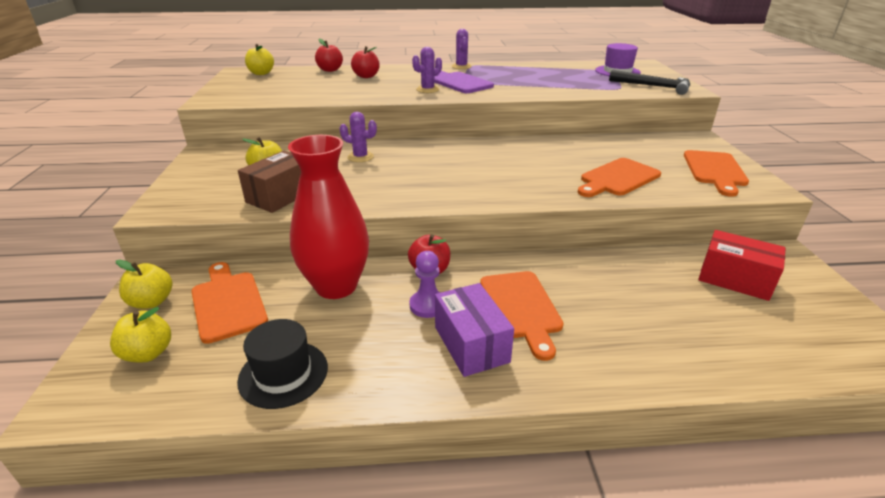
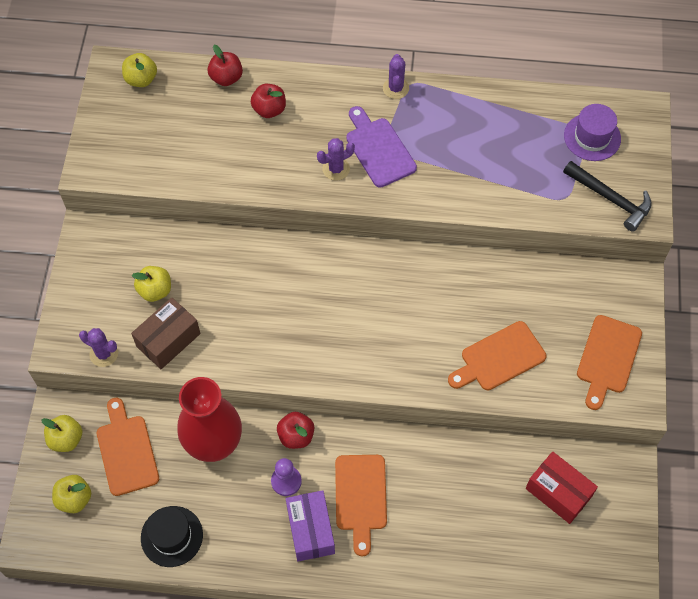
camera: 10 degrees right, 30 degrees up
purple cactus [340,112,377,162] -> purple cactus moved to [79,328,118,367]

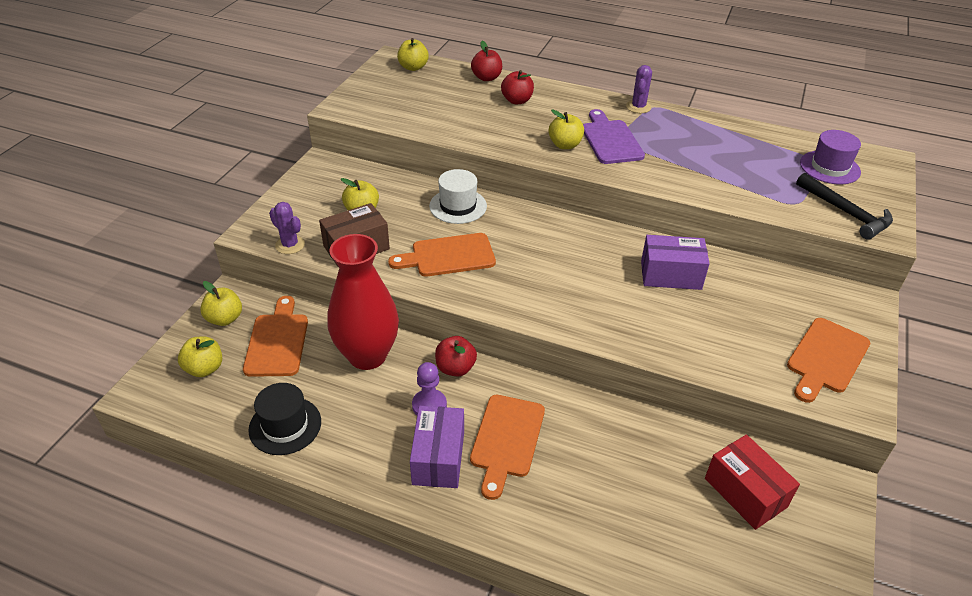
camera: 15 degrees right, 20 degrees down
purple cactus [317,138,355,181] -> yellow apple [548,110,584,149]
orange cutting board [448,321,546,390] -> orange cutting board moved to [388,233,496,277]
none -> white hat [429,169,487,224]
none -> purple box [641,235,710,290]

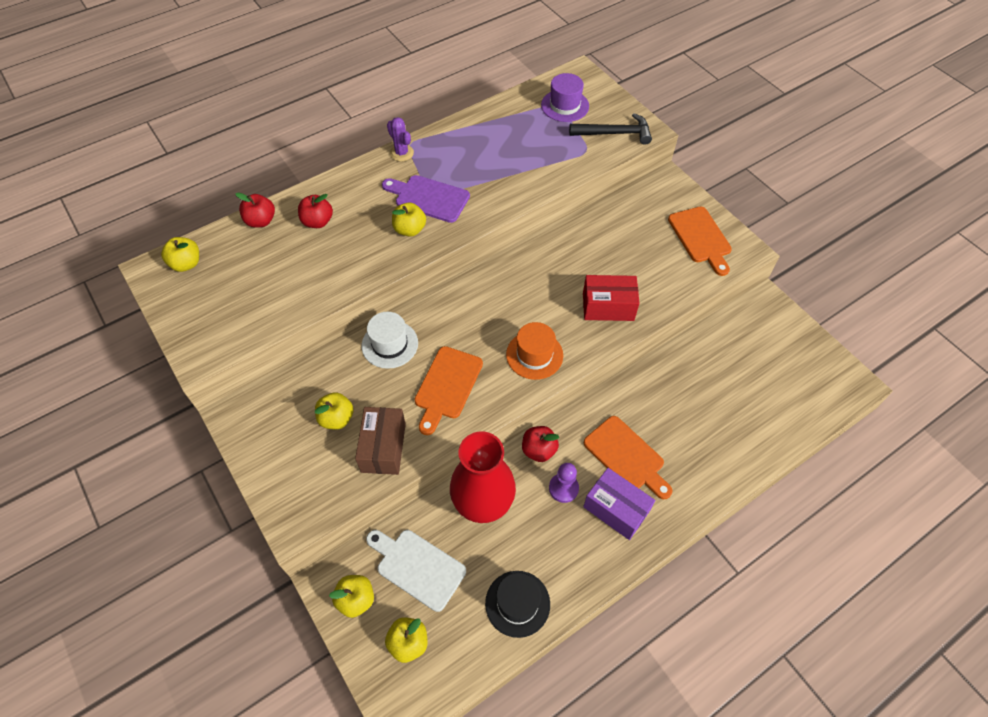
camera: 55 degrees left, 15 degrees up
orange cutting board [243,296,308,377] -> white cutting board [366,530,466,612]
purple cactus [269,202,305,254] -> none
purple box [641,235,710,290] -> none
red box [705,435,800,530] -> red box moved to [583,275,639,321]
none -> orange hat [506,322,563,380]

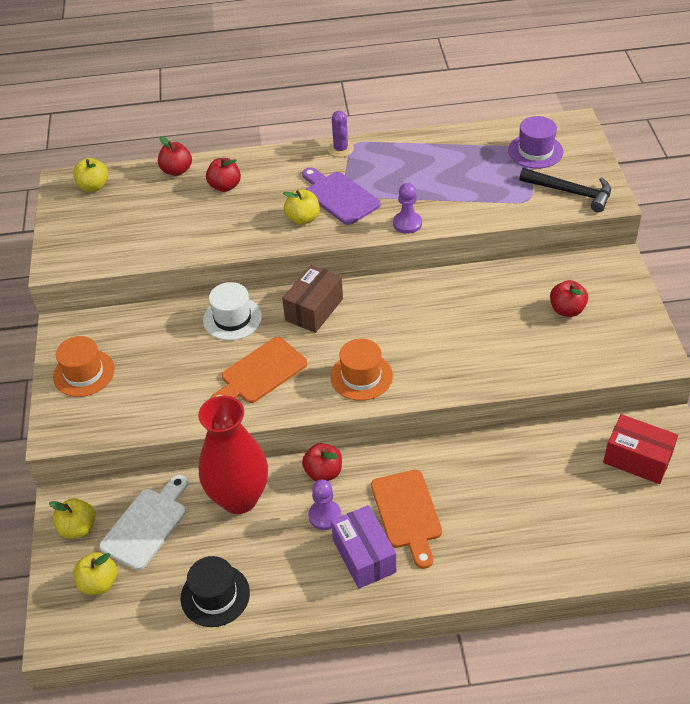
camera: 30 degrees right, 10 degrees down
yellow apple [315,392,354,430] -> none
brown box [355,407,406,475] -> brown box moved to [282,265,343,333]
white cutting board [366,530,466,612] -> white cutting board turned 60 degrees clockwise [99,475,188,570]
red box [583,275,639,321] -> red box moved to [603,414,678,484]
orange cutting board [668,207,732,276] -> none
none -> orange hat [53,336,115,397]
none -> purple pawn [393,183,422,234]
none -> red apple [550,280,588,317]

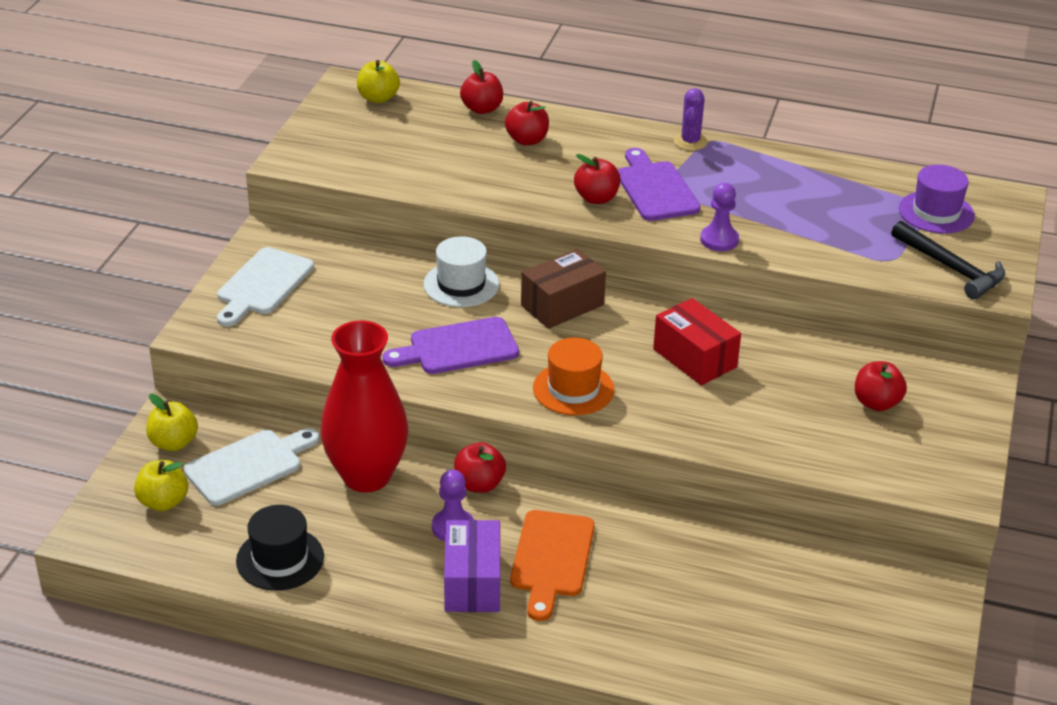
camera: 20 degrees right, 10 degrees down
orange hat [53,336,115,397] -> white cutting board [217,247,314,327]
orange cutting board [210,337,307,403] -> purple cutting board [382,317,519,374]
yellow apple [283,190,320,225] -> red apple [574,154,620,204]
red box [603,414,678,484] -> red box moved to [653,298,741,386]

